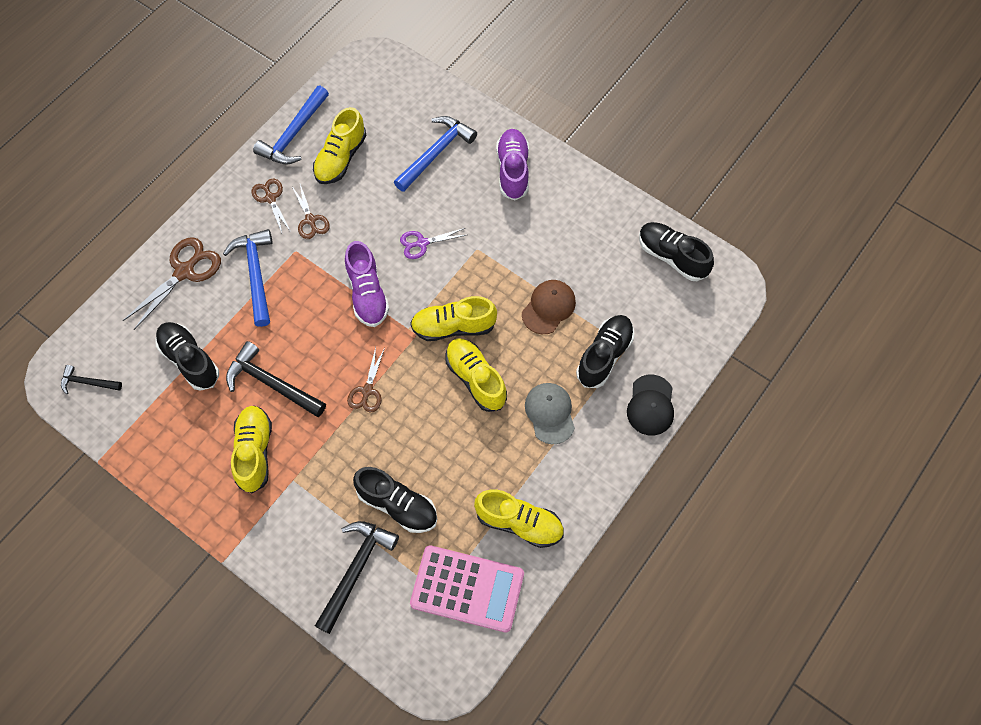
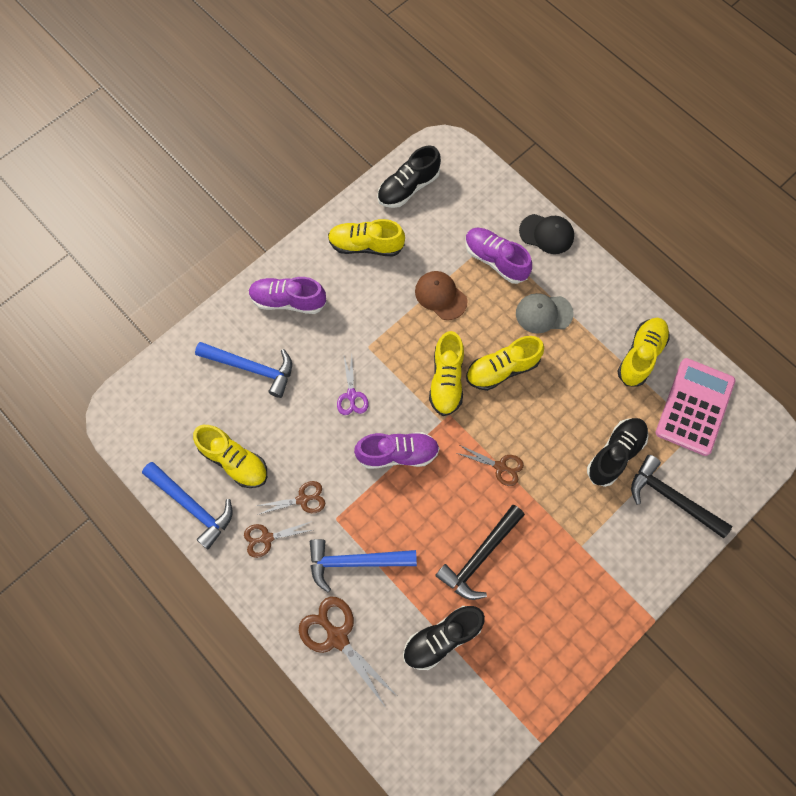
camera: 80 degrees left, 5 degrees up
black hammer [61,365,122,394] -> none
yellow shoe [231,406,272,493] -> yellow shoe moved to [328,219,405,256]
blue hammer [394,116,477,192] -> blue hammer turned 150 degrees clockwise [195,342,292,398]
black shoe [576,315,634,388] -> purple shoe [465,228,532,284]

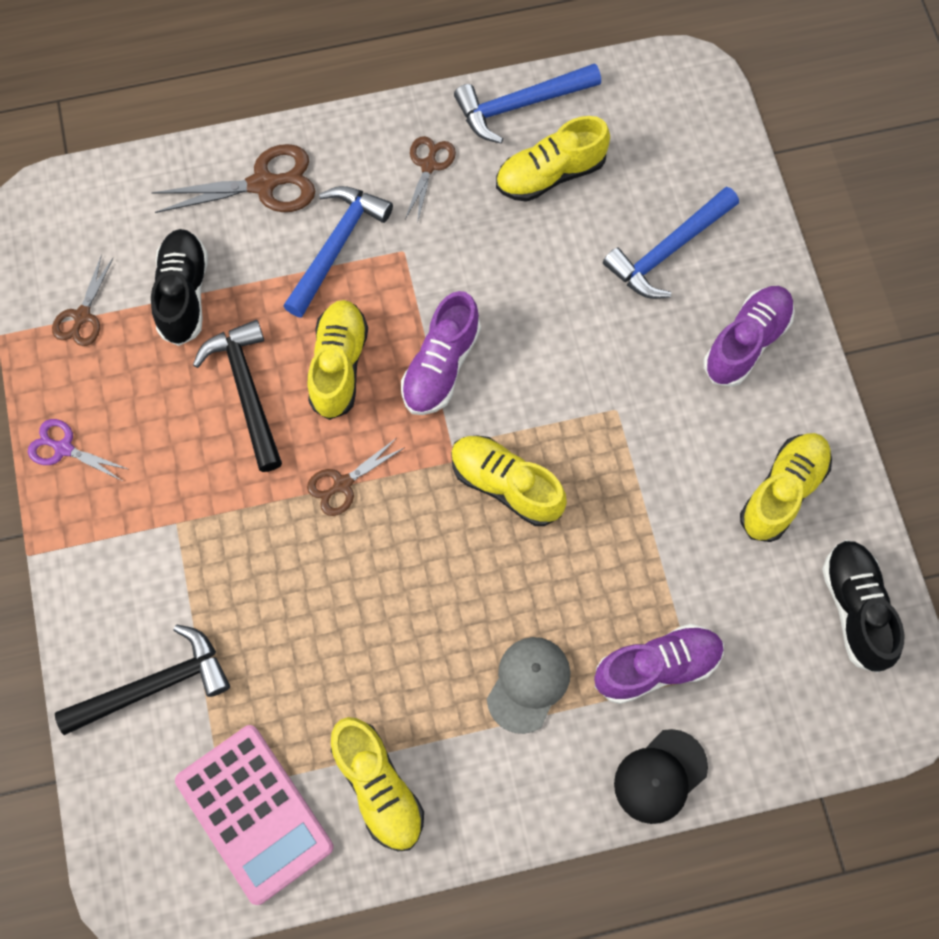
camera: 120 degrees right, 0 degrees up
brown scissors [256,481,325,515] -> brown scissors moved to [52,254,113,346]
purple scissors [337,356,368,415] -> purple scissors moved to [28,419,130,481]
brown cap [415,271,468,320] -> none
yellow shoe [466,336,544,391] -> yellow shoe moved to [308,300,368,420]
black shoe [587,418,649,487] -> none

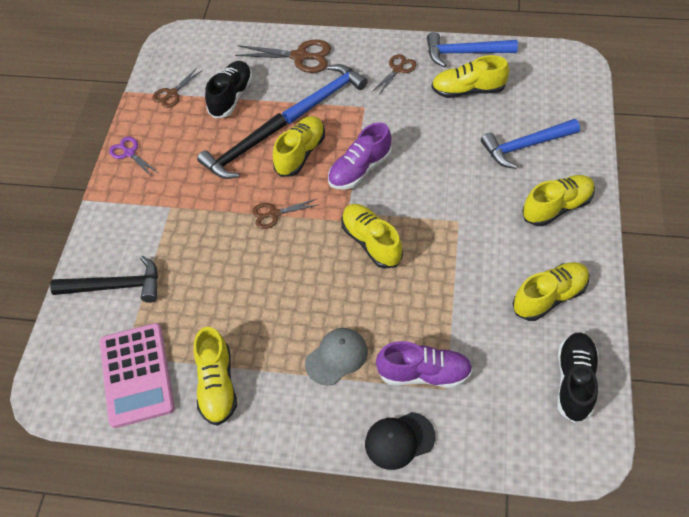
camera: 25 degrees right, 15 degrees down
black hammer [193,320,282,472] -> black hammer turned 135 degrees counterclockwise [197,113,287,179]
purple shoe [704,286,795,387] -> yellow shoe [522,175,595,226]

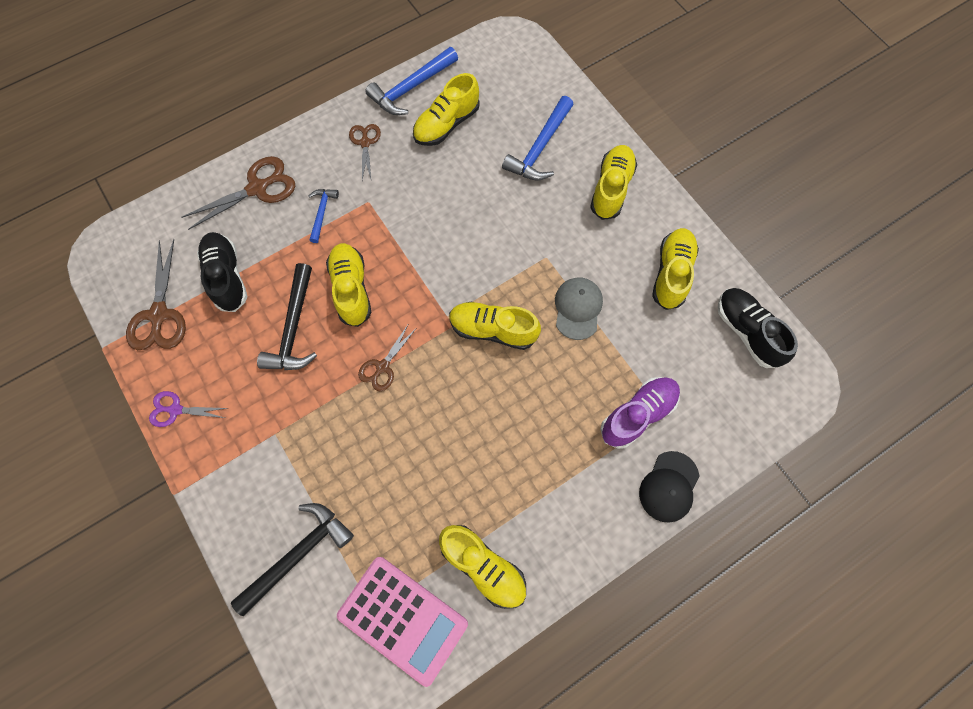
camera: 45 degrees left, 15 degrees up
brown scissors [152,68,201,108] -> brown scissors [126,239,186,350], size x1.65
blue hammer [282,64,368,124] -> blue hammer [308,189,339,243], size x0.57
grey cap [305,328,368,386] -> grey cap moved to [555,278,603,340]
purple shoe [328,122,392,190] -> none

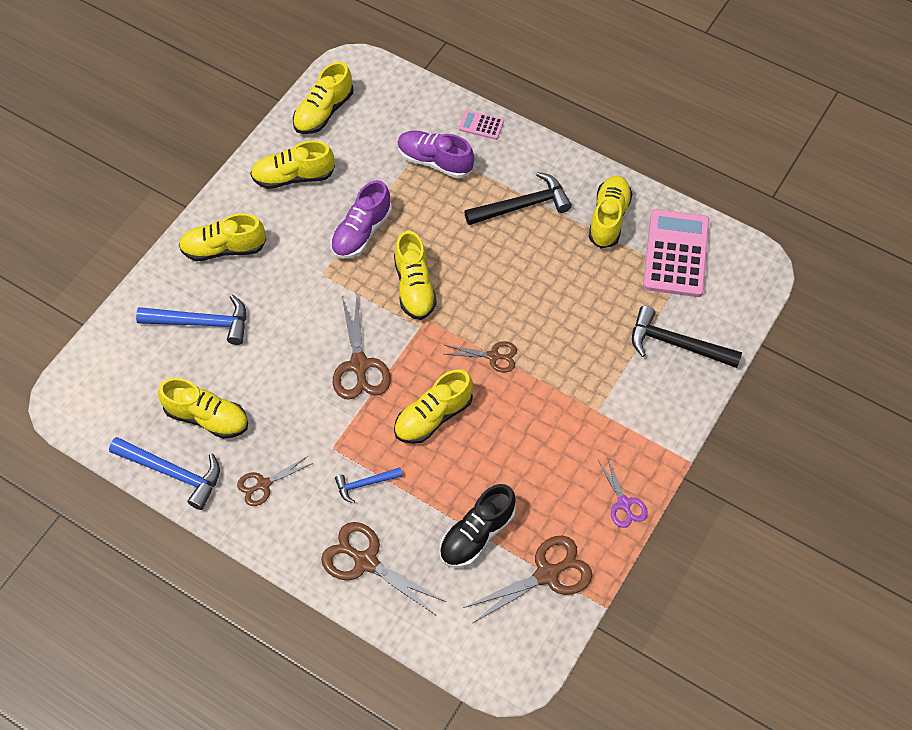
camera: 115 degrees left, 10 degrees down
black hammer [257,263,317,370] -> black hammer moved to [464,172,572,225]
grey cap [555,278,603,340] -> purple shoe [330,180,392,259]
black cap [639,451,699,523] -> pink calculator [459,110,504,140]
black shoe [718,288,798,368] -> yellow shoe [293,62,353,134]
none -> brown scissors [333,295,391,400]

